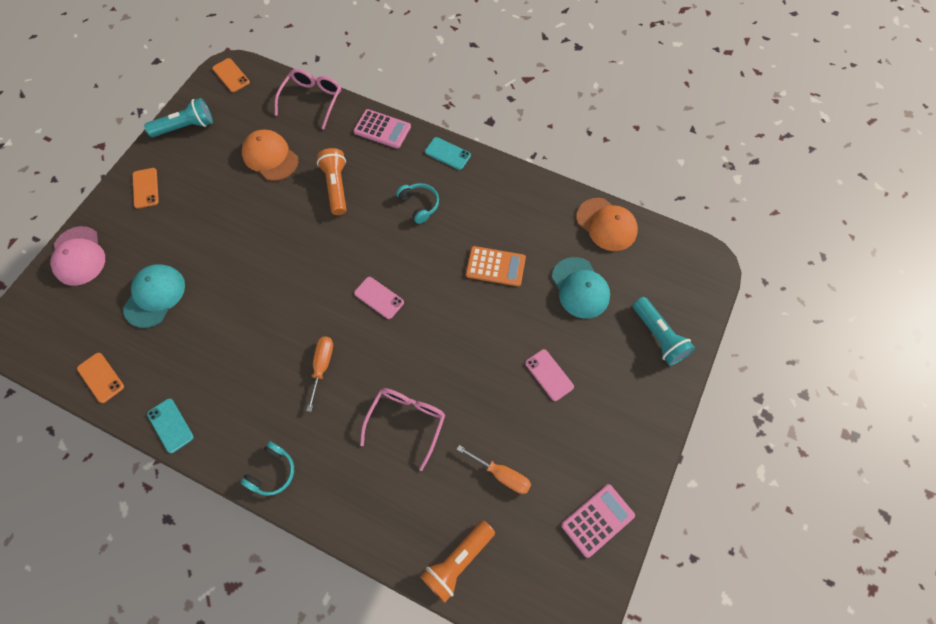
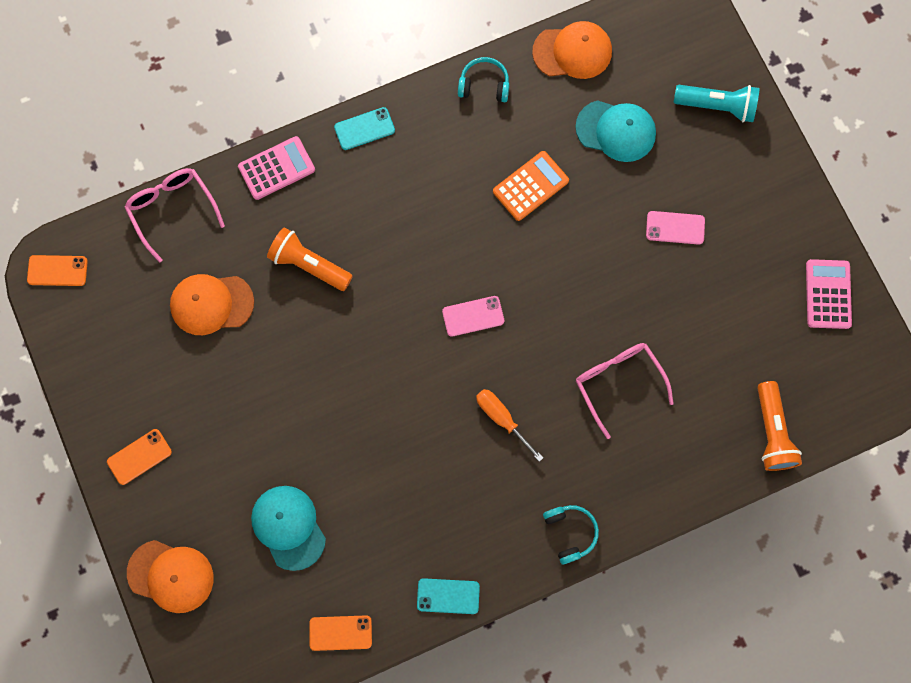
camera: 50 degrees left, 10 degrees up
pink cap [50,226,105,286] -> orange cap [127,540,214,613]
orange phone [133,168,159,209] -> orange phone turned 60 degrees counterclockwise [107,429,172,485]
turquoise flashlight [144,98,213,137] -> none
turquoise headphones [396,183,439,224] -> turquoise headphones moved to [458,57,509,102]
orange screwdriver [457,445,531,494] -> none

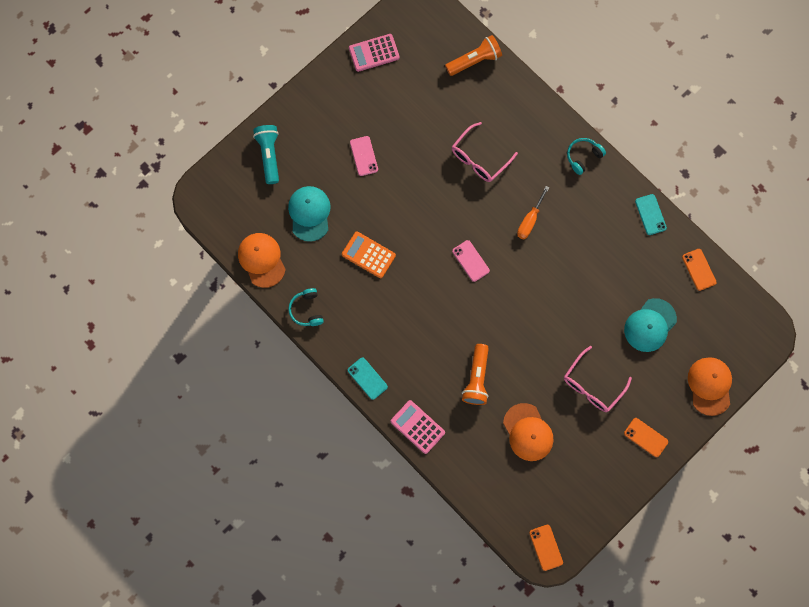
camera: 110 degrees left, 0 degrees up
pink glasses [124,168,225,263] -> pink glasses moved to [564,346,632,412]

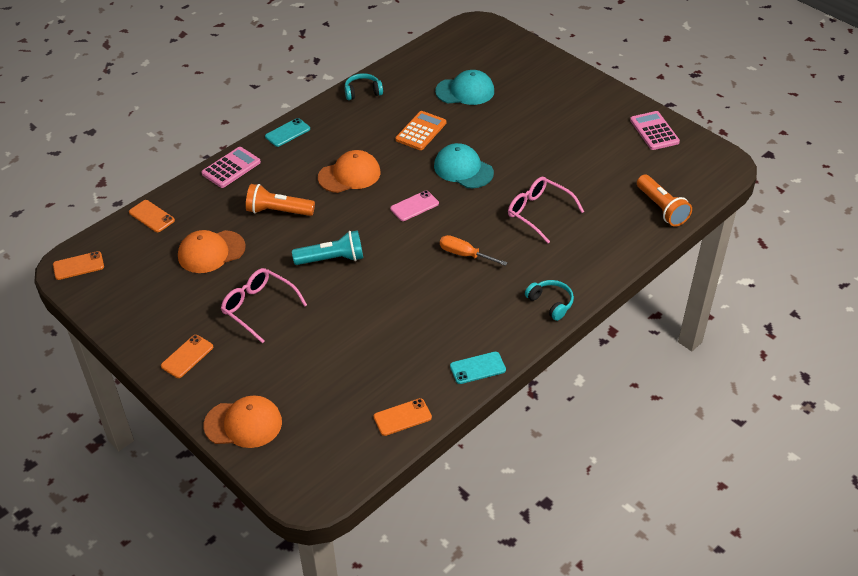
camera: 90 degrees right, 30 degrees down
orange cap [238,233,286,288] -> orange cap moved to [318,150,380,193]
turquoise flashlight [253,125,279,184] -> turquoise flashlight moved to [292,230,363,265]
pink phone [350,136,378,176] -> none
turquoise cap [624,298,677,352] -> turquoise cap moved to [434,143,494,188]
none -> orange phone [129,200,175,232]

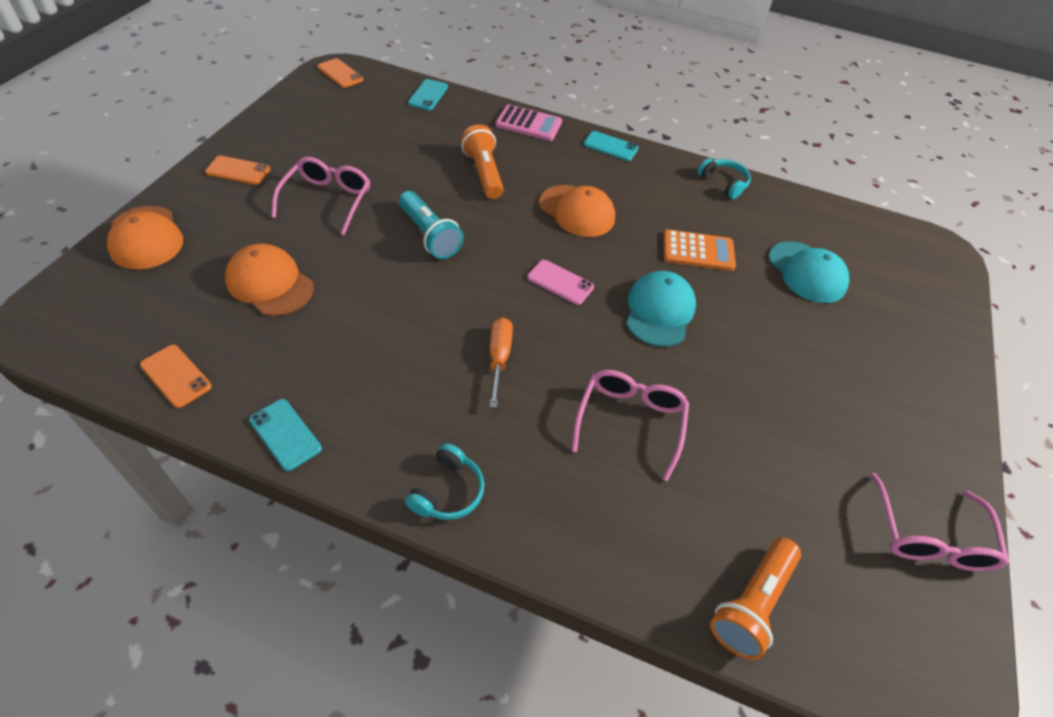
camera: 60 degrees right, 5 degrees up
orange phone [129,200,175,232] -> turquoise phone [408,79,448,110]
orange cap [178,230,246,273] -> orange cap moved to [225,243,314,316]
pink calculator [630,111,680,150] -> pink glasses [871,473,1009,571]

